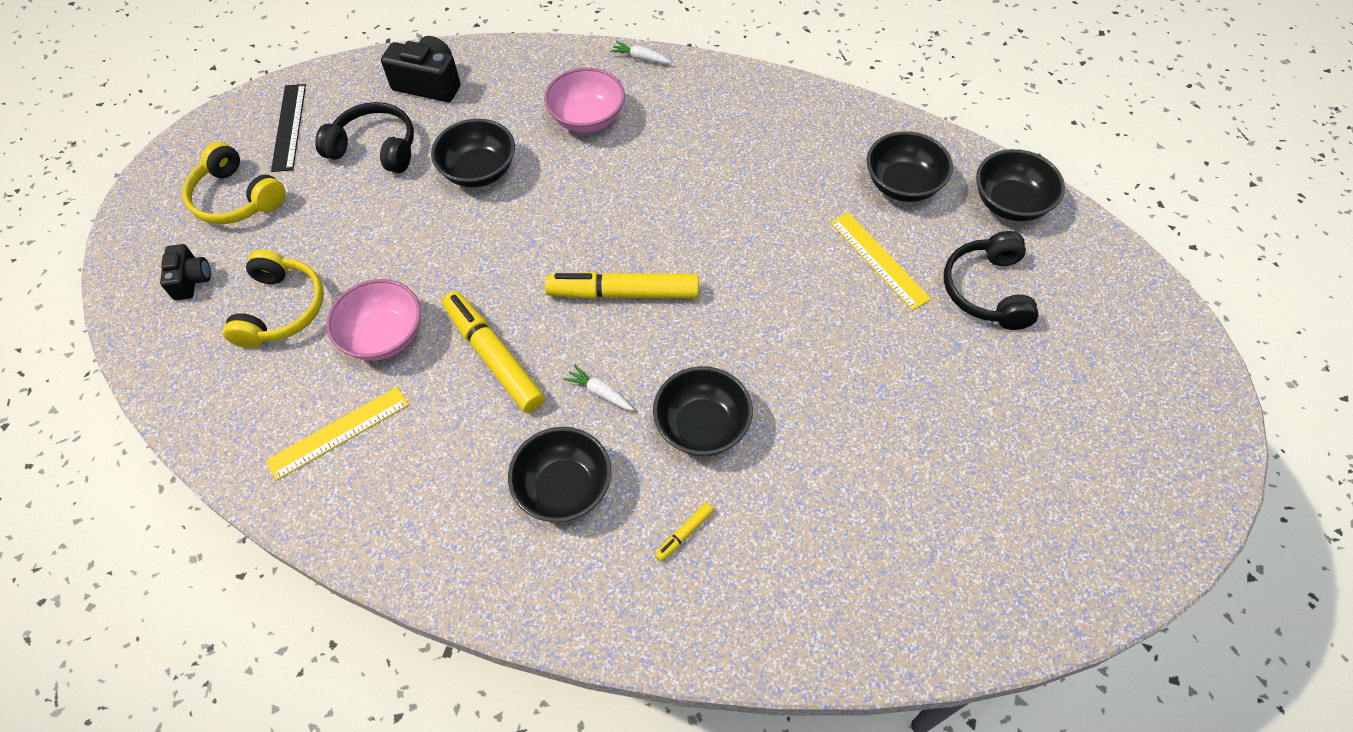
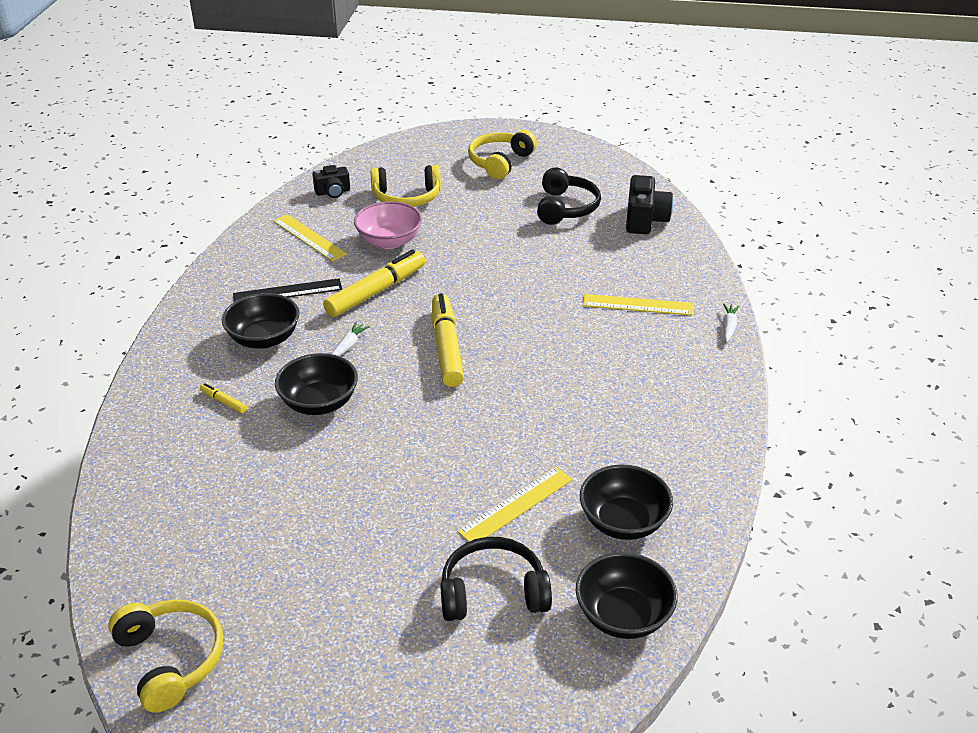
camera: 80 degrees right, 20 degrees down
black camera [160,244,211,300] -> black camera moved to [312,165,350,198]
black ruler [271,84,306,172] -> black ruler moved to [233,278,342,302]
black bowl [431,119,515,188] -> none
pink bowl [544,67,625,133] -> yellow ruler [583,294,693,315]
none -> yellow headphones [108,599,223,713]

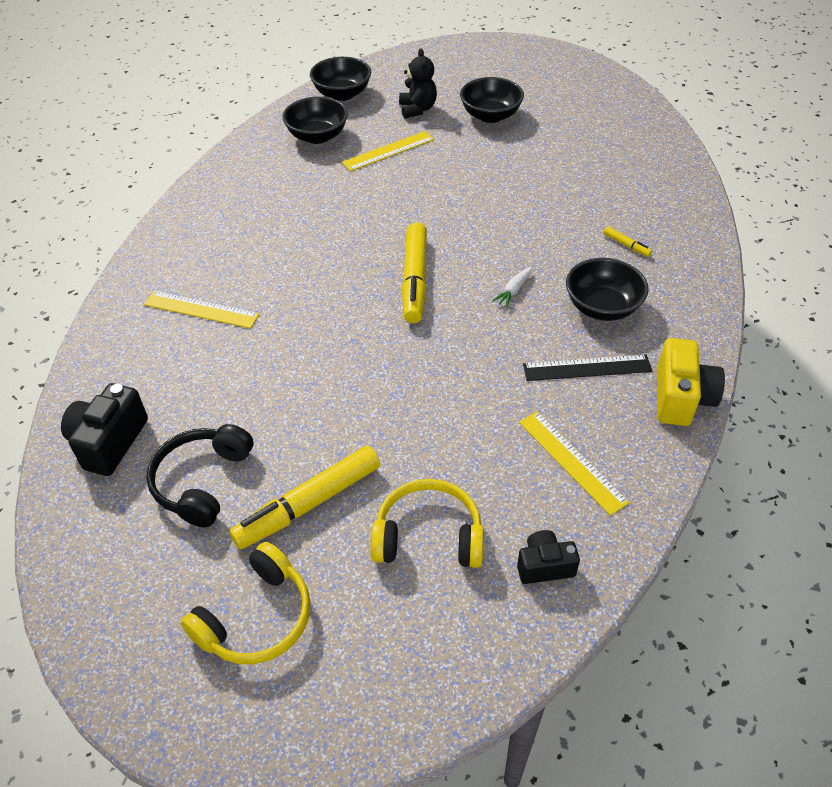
camera: 170 degrees left, 10 degrees up
yellow headphones [108,599,223,713] -> none
black bowl [275,353,358,415] -> black bowl moved to [460,77,524,123]
yellow marker [323,249,425,317] -> yellow marker moved to [229,446,380,549]
pink bowl [354,201,422,249] -> none
black headphones [440,537,552,621] -> black teddy bear [399,48,437,119]
white carrot [723,304,739,342] -> none
none -> yellow camera [657,338,725,426]

